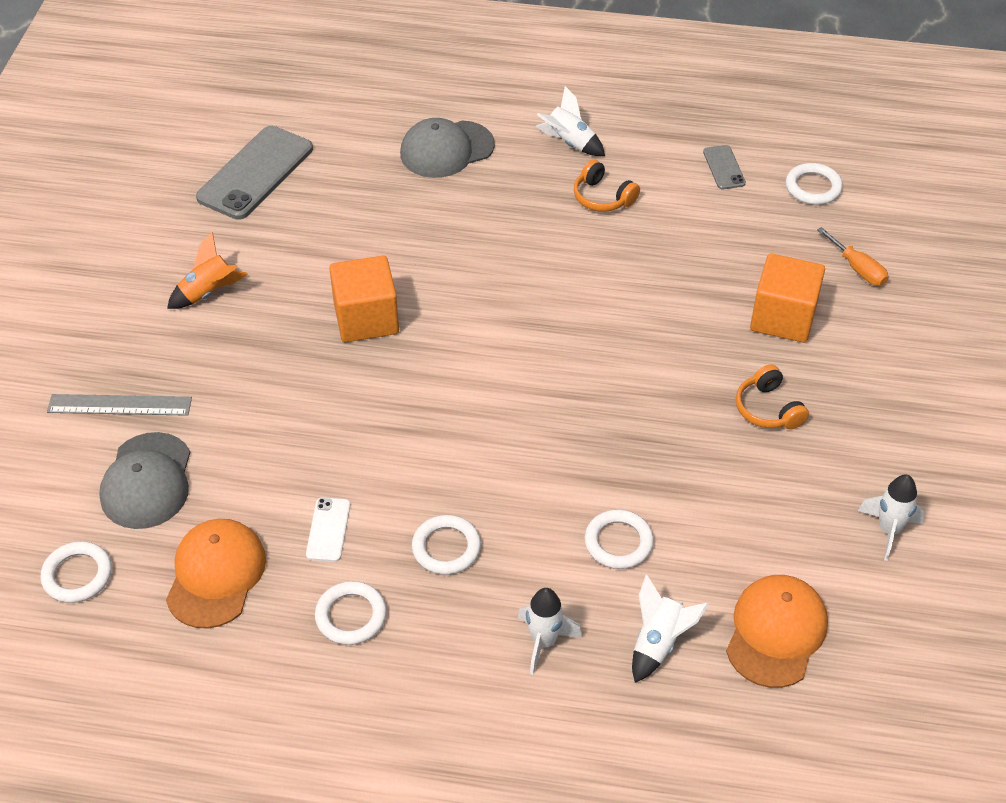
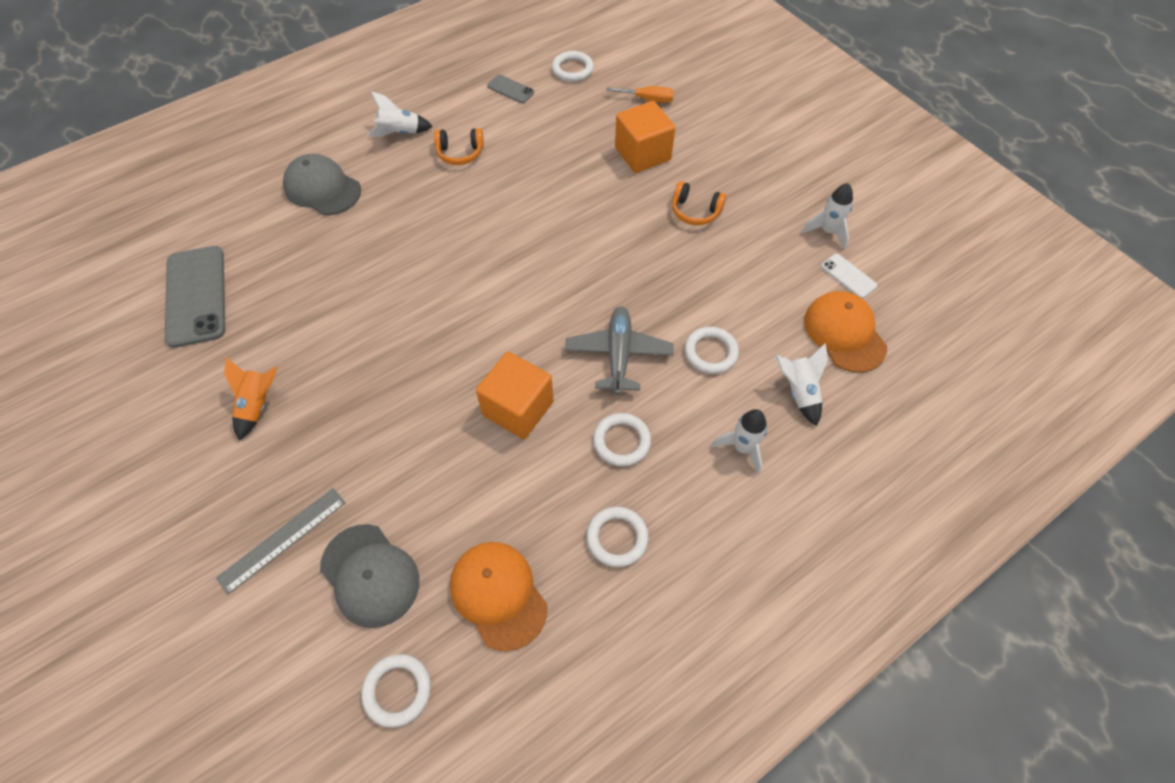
camera: 45 degrees left, 10 degrees up
white phone [306,497,350,562] -> white phone moved to [821,254,877,298]
orange cube [329,255,399,342] -> orange cube moved to [476,352,554,439]
grey cap [400,118,495,178] -> grey cap turned 105 degrees clockwise [283,154,361,215]
none -> grey plane [565,306,674,395]

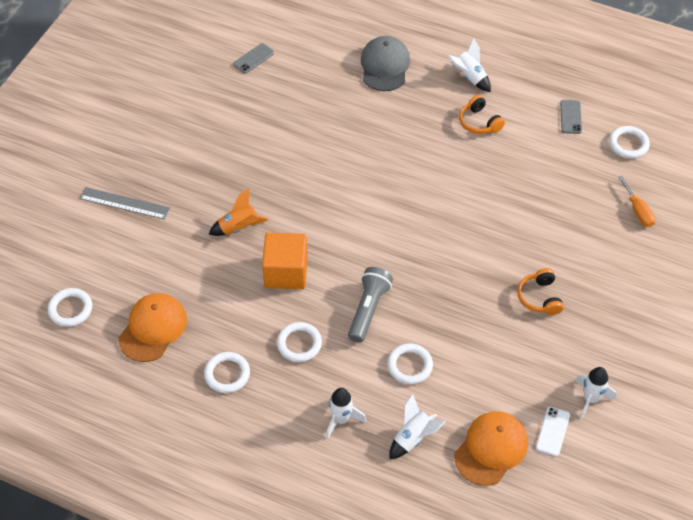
camera: 60 degrees right, 5 degrees down
grey phone [165,246,225,348] -> grey phone [233,43,274,74], size x0.48
orange rocket [224,357,277,441] -> orange rocket moved to [209,188,269,236]
grey cap [320,524,419,628] -> none
grey plane [565,306,674,395] -> grey flashlight [348,267,393,343]
orange cube [615,101,675,173] -> none

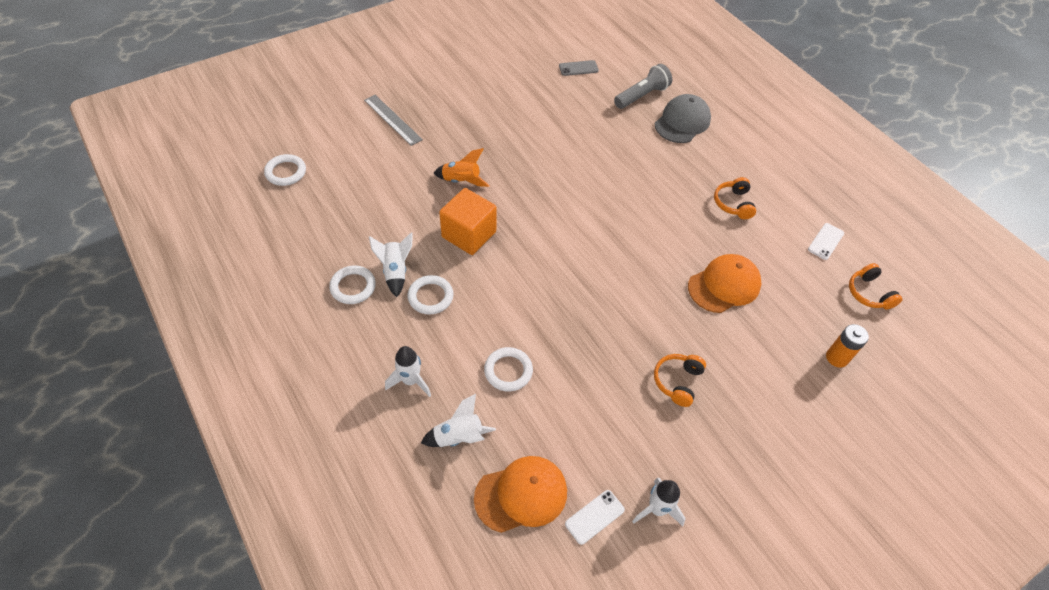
camera: 30 degrees right, 0 degrees up
orange cap [118,293,187,362] -> orange cap moved to [688,254,761,313]
grey flashlight [348,267,393,343] -> grey flashlight moved to [614,64,672,109]
white rocket [448,38,491,92] -> white rocket moved to [369,232,413,297]
grey phone [560,100,582,134] -> white phone [808,223,844,260]
white ring [609,126,650,159] -> orange headphones [849,263,903,310]
orange screwdriver [618,176,655,227] -> orange battery [826,324,869,368]

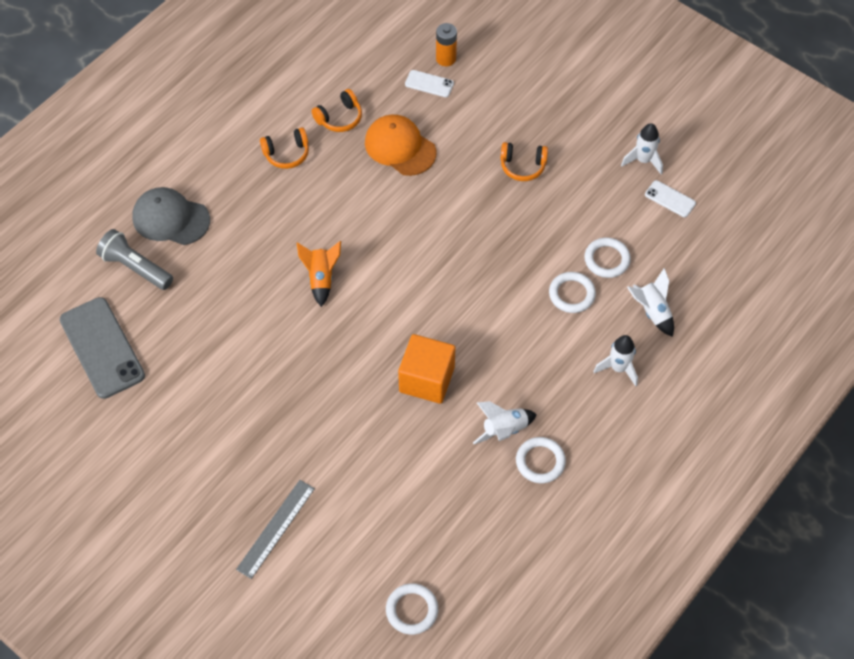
camera: 105 degrees left, 5 degrees up
white ring [408,275,454,314] -> white ring moved to [584,237,631,278]
orange rocket [434,148,490,187] -> orange rocket moved to [297,241,341,307]
orange cap [474,456,567,533] -> none
grey phone [559,60,599,76] -> grey phone [60,297,145,399], size x2.10
white phone [808,223,844,260] -> white phone moved to [405,70,454,97]
orange headphones [849,263,903,310] -> orange headphones moved to [312,89,362,132]

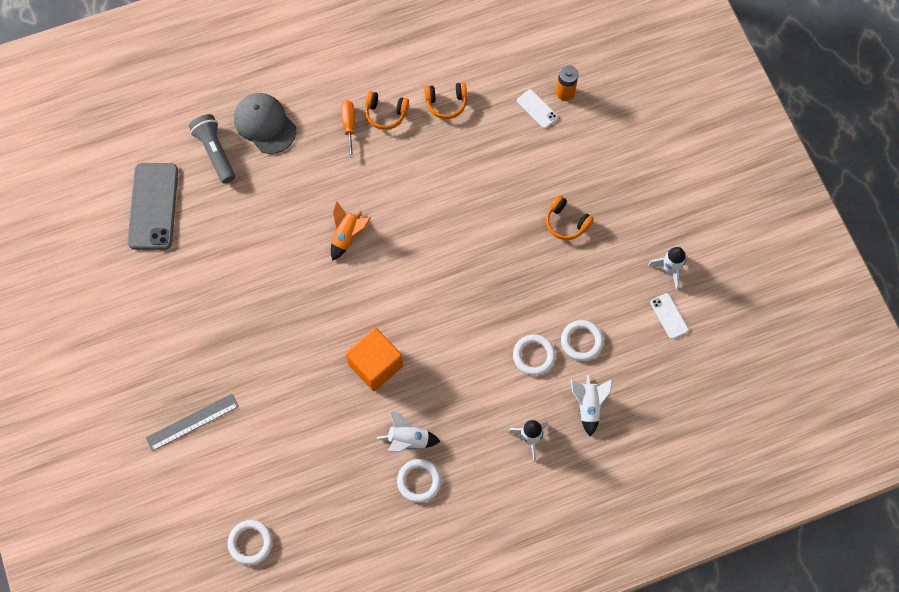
camera: 30 degrees right, 10 degrees up
orange cap [365,115,437,176] -> none
none -> orange screwdriver [341,100,355,158]

